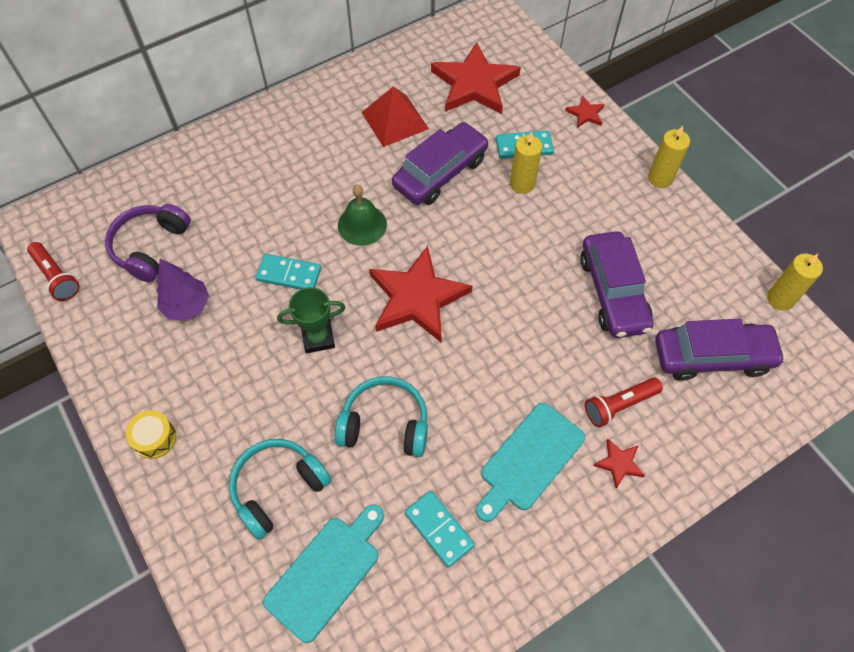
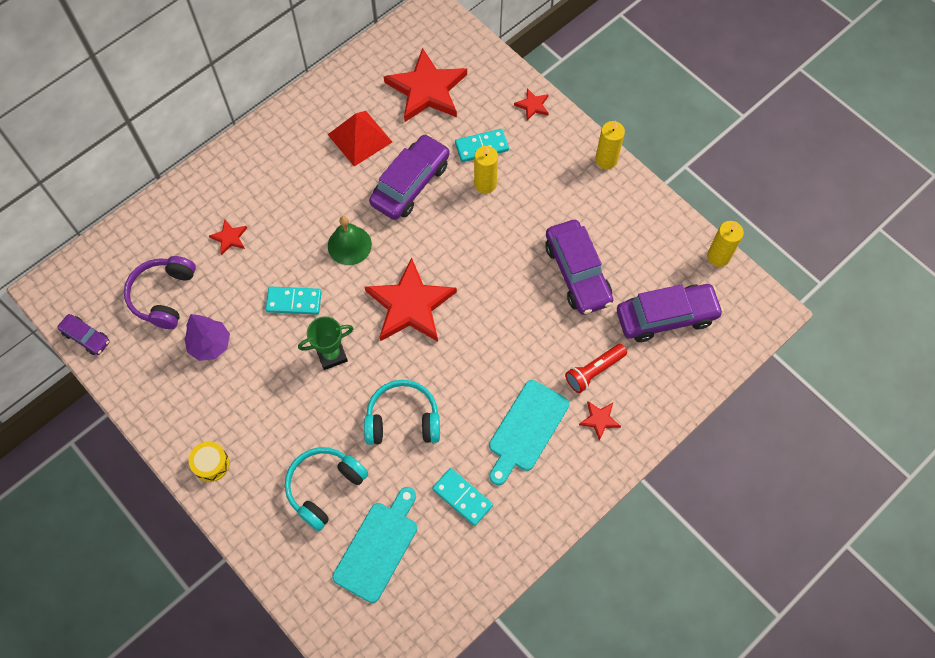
camera: 10 degrees left, 5 degrees up
red flashlight [27,242,80,301] -> purple car [57,314,110,355]
none -> red star [209,219,247,255]

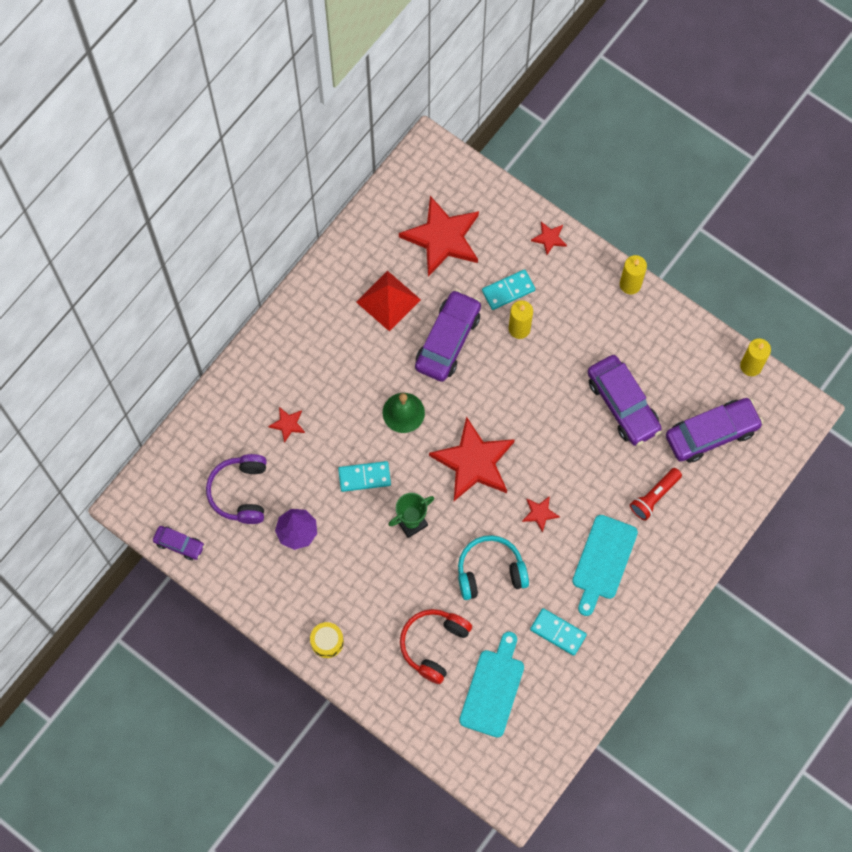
camera: 10 degrees left, 5 degrees up
turquoise headphones [285,447,368,531] -> red headphones [400,609,472,684]
red star [579,401,621,441] -> red star moved to [522,496,560,533]

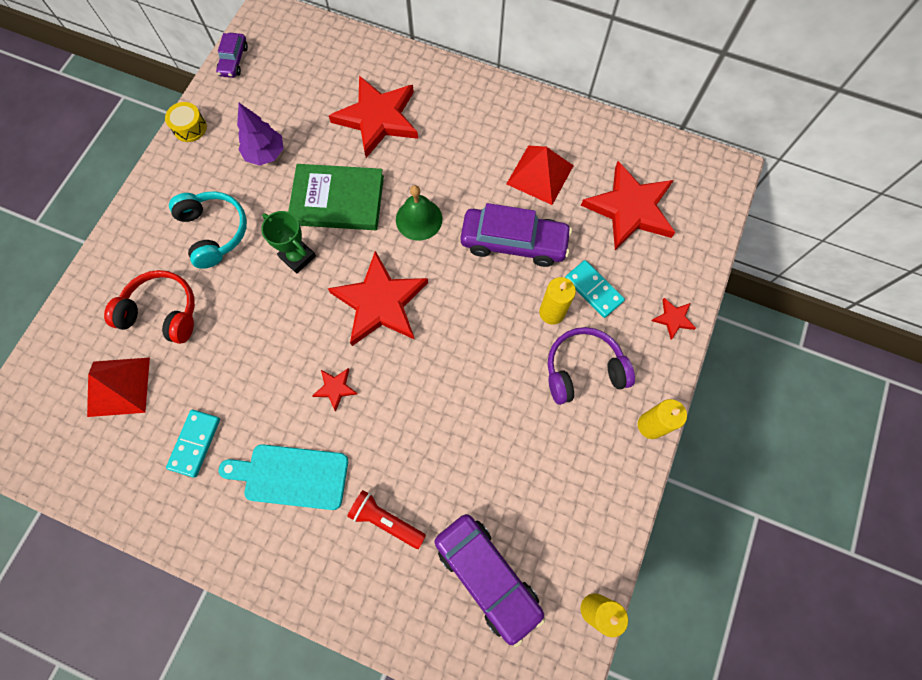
camera: 75 degrees right, 0 degrees up
purple headphones [206,454,267,524] -> purple headphones moved to [548,327,635,405]
red star [268,407,305,443] -> red star [329,76,418,158], size x2.32
yellow drum [310,622,344,658] -> yellow drum moved to [165,102,207,142]
turquoise domino [338,461,391,492] -> green book [288,164,384,230]
turquoise headphones [458,535,529,600] -> turquoise headphones moved to [169,191,247,269]
turquoise cutting board [459,632,524,738] -> red pyramid [87,357,150,417]
purple car [588,355,662,446] -> none

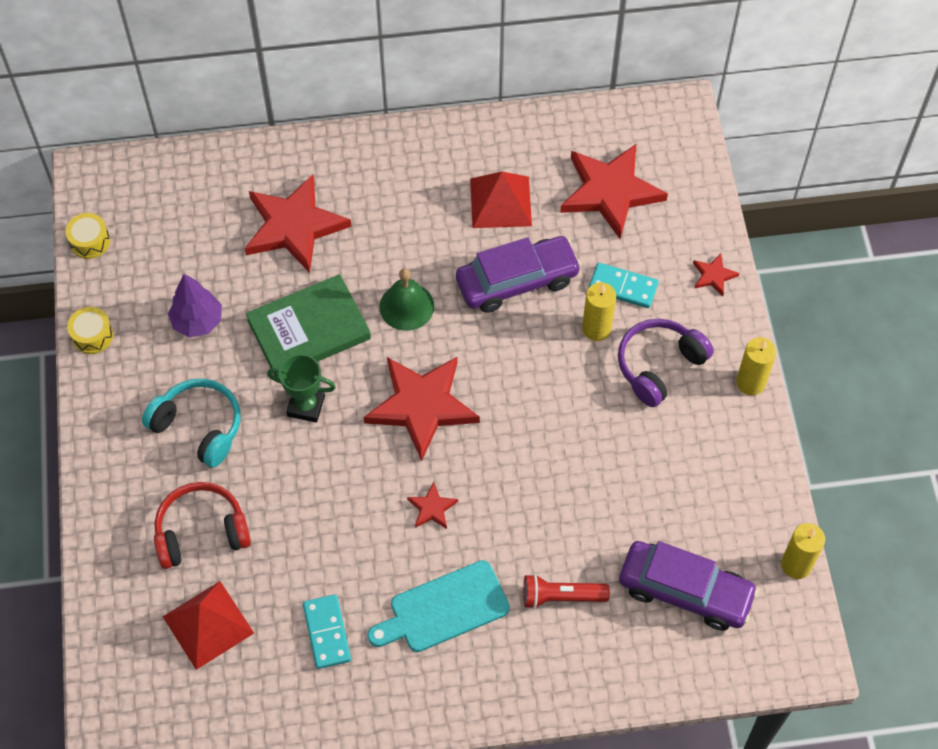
camera: 30 degrees left, 10 degrees down
purple car [216,33,248,78] -> yellow drum [65,213,110,259]

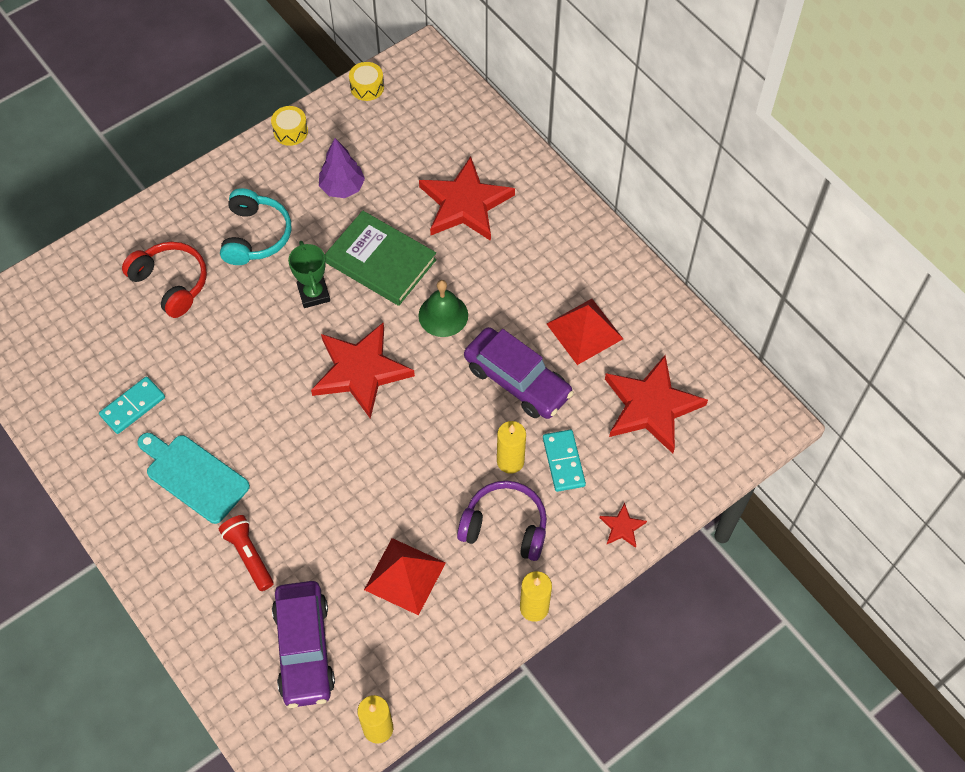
camera: 60 degrees right, 0 degrees up
red pyramid [163,581,254,670] -> red pyramid moved to [364,538,446,616]
red star [407,482,458,529] -> none

